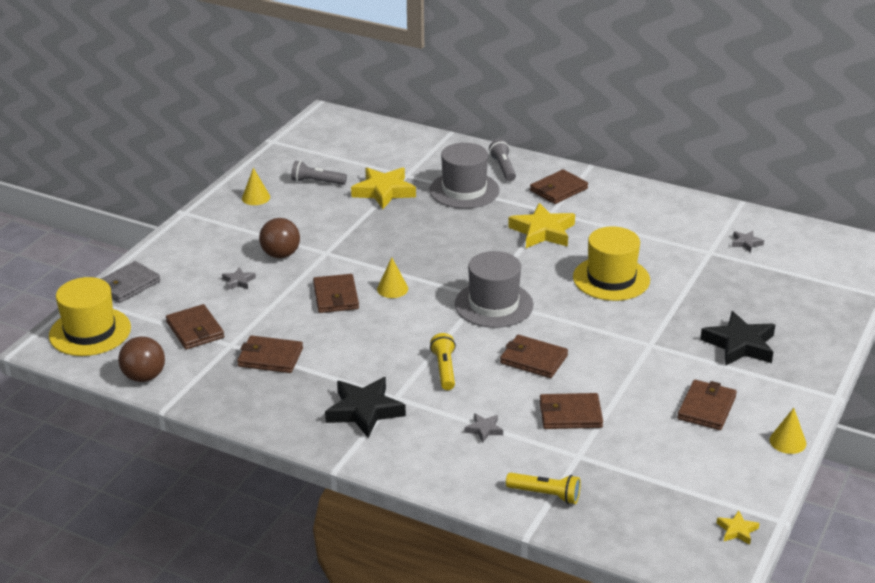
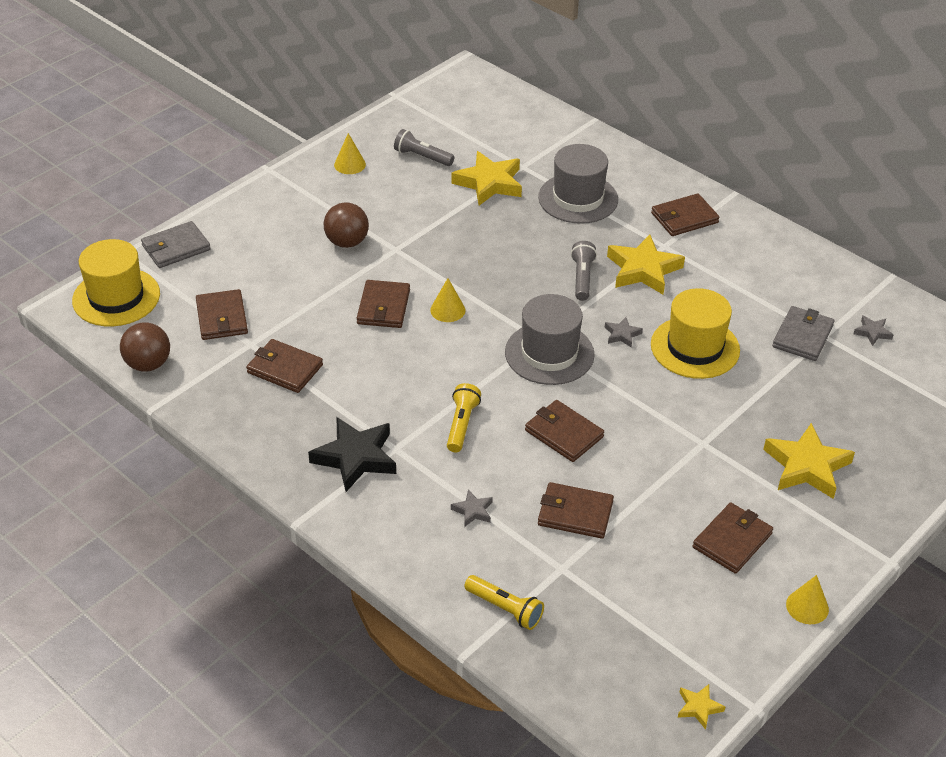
camera: 15 degrees right, 10 degrees up
grey star [222,267,256,290] -> grey star moved to [604,317,643,347]
grey flashlight [489,139,516,181] -> grey flashlight moved to [571,241,597,301]
black star [700,311,775,366] -> yellow star [763,423,855,499]
none -> grey wallet [772,306,834,361]

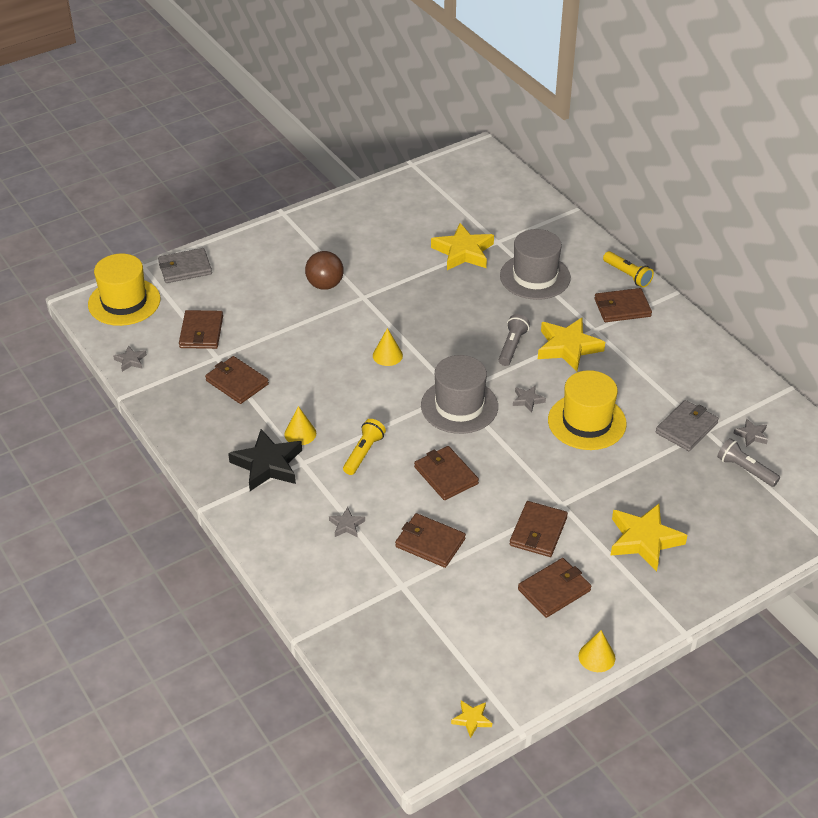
camera: 15 degrees right, 0 degrees up
brown ball [120,322,170,372] -> grey star [113,345,147,372]
yellow cone [334,133,366,174] -> yellow cone moved to [284,406,316,445]
brown wallet [357,280,410,328] -> brown wallet moved to [510,501,568,557]
grey flashlight [394,129,454,166] -> grey flashlight moved to [717,438,780,487]
yellow flashlight [464,575,544,630] -> yellow flashlight moved to [603,251,654,288]

